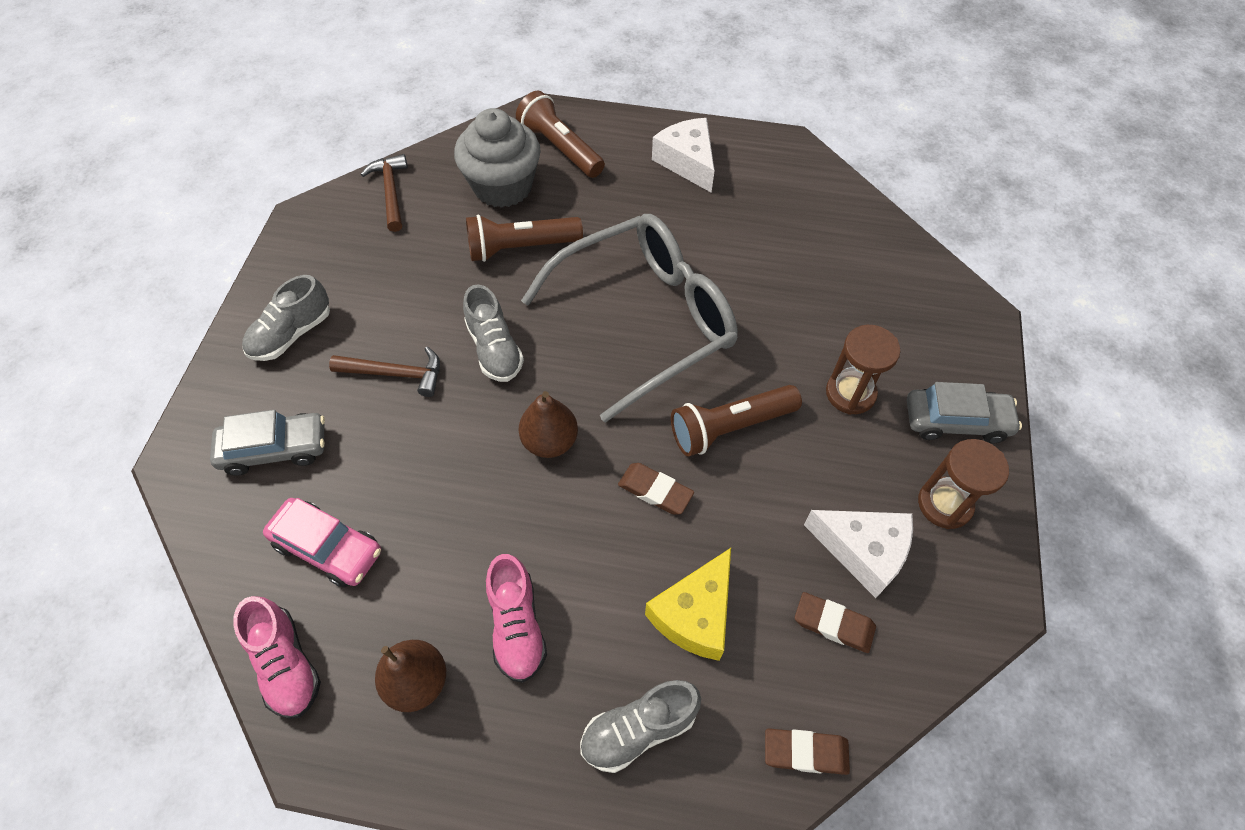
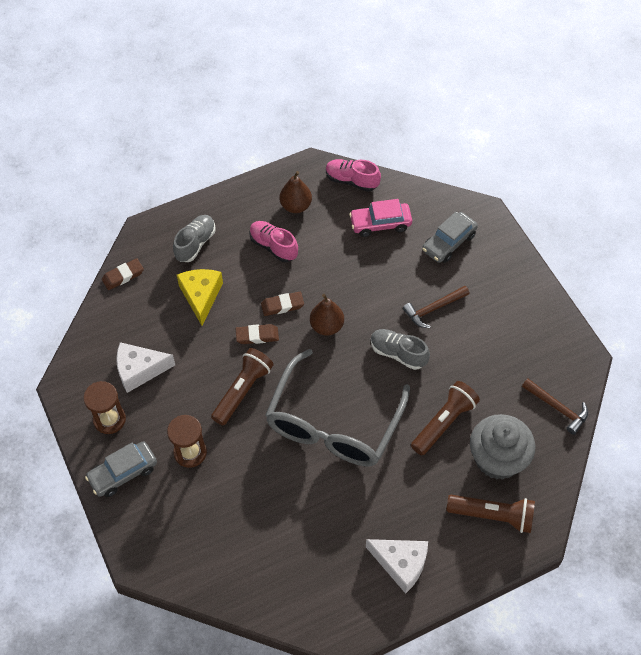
camera: 145 degrees right, 0 degrees up
grey shoe [242,275,330,361] -> none
brown eraser [795,592,876,653] -> brown eraser moved to [261,292,304,316]

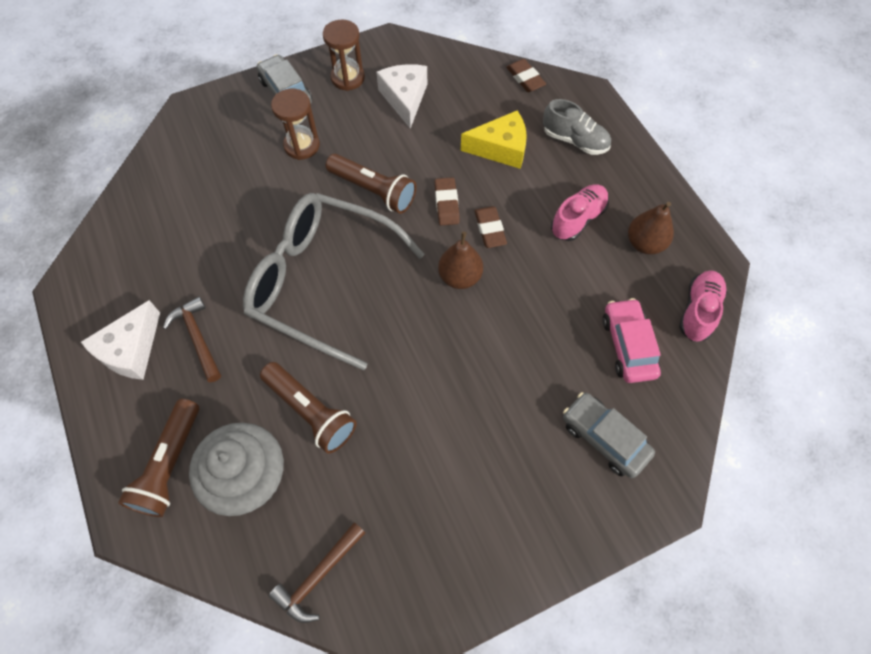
camera: 90 degrees right, 5 degrees up
grey shoe [371,329,430,370] -> none
brown hammer [403,286,470,328] -> brown hammer moved to [163,296,221,382]

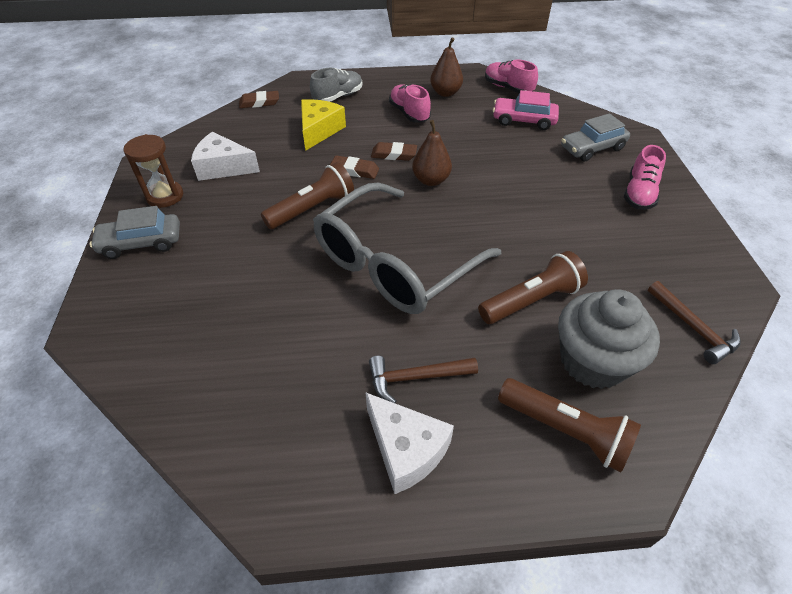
camera: 70 degrees left, 15 degrees down
brown hourglass [271,89,320,160] -> none
none -> pink shoe [624,145,666,210]

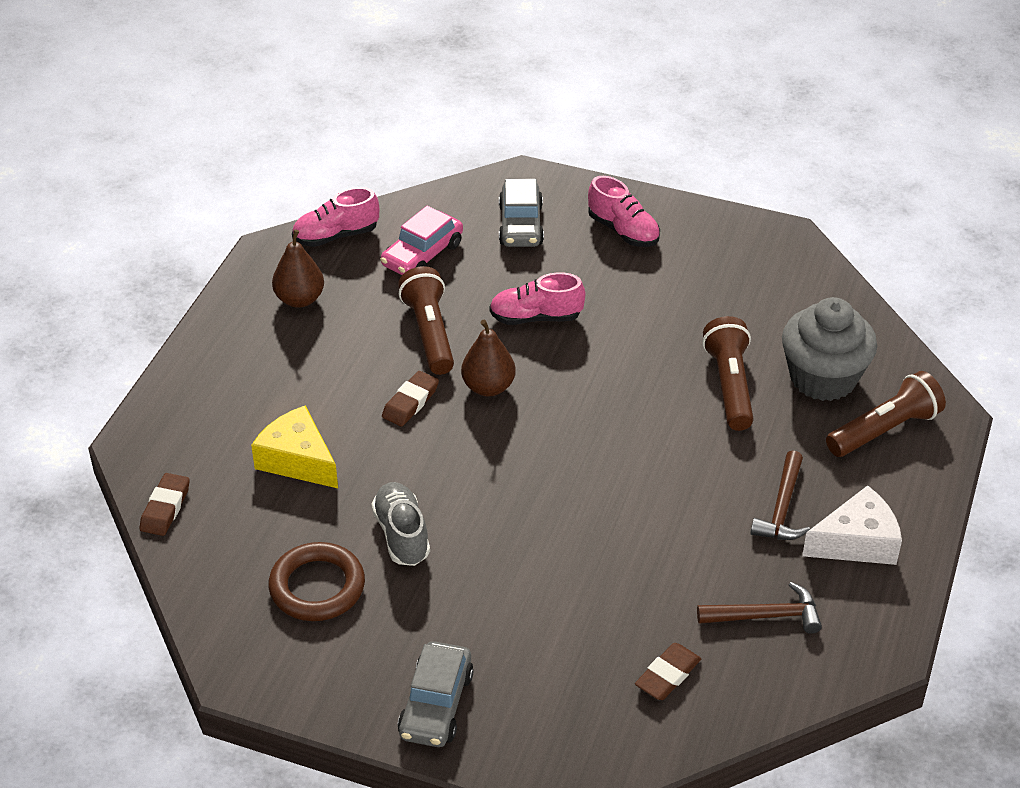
camera: 65 degrees left, 5 degrees down
brown hourglass [124,134,183,208] -> none
white cheese [191,132,260,181] -> brown ring [268,542,365,621]
brown flashlight [261,162,354,229] -> brown flashlight moved to [398,266,454,375]
grey shoe [310,68,362,102] -> grey shoe moved to [371,482,430,566]
grey glasses [313,183,501,314] -> none
brown eraser [330,155,379,179] -> brown eraser moved to [635,643,701,700]
pink shoe [389,84,431,123] -> pink shoe moved to [489,272,585,325]
brown hammer [648,281,741,364] -> brown hammer moved to [697,582,822,634]

